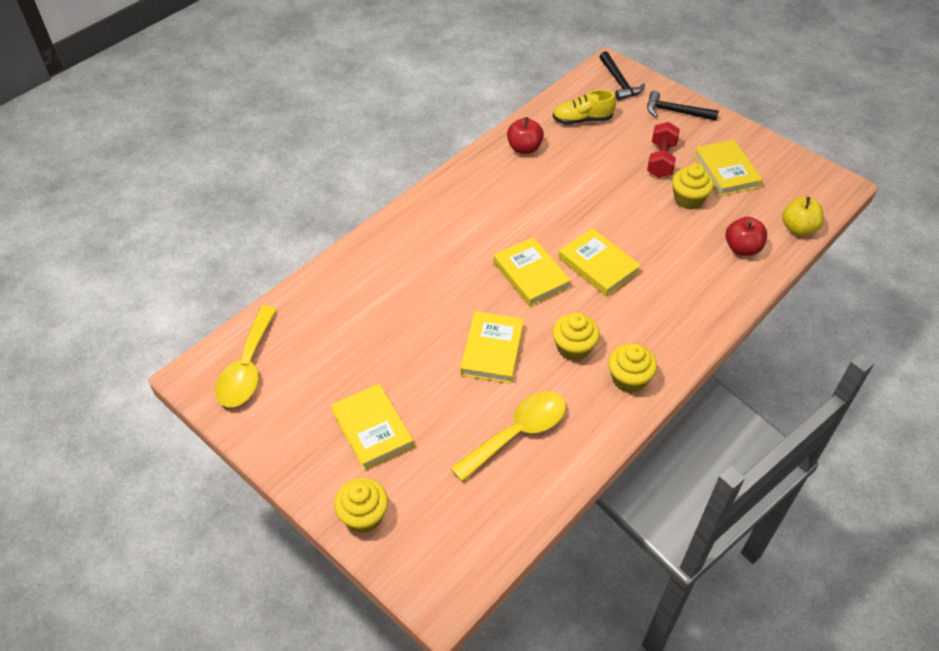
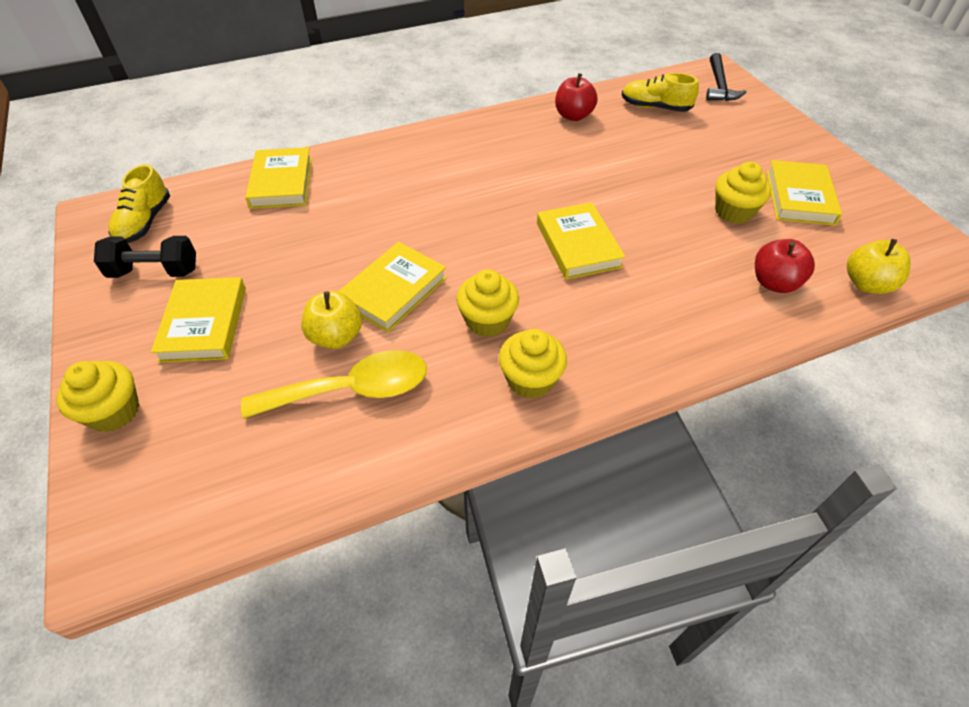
camera: 25 degrees right, 0 degrees up
yellow spoon [215,306,277,407] -> yellow shoe [108,164,170,243]
yellow book [493,237,571,307] -> yellow book moved to [245,147,312,209]
black hammer [647,90,719,121] -> none
red dumbbell [647,122,680,178] -> none
none -> black dumbbell [94,236,196,278]
none -> yellow apple [301,291,362,349]

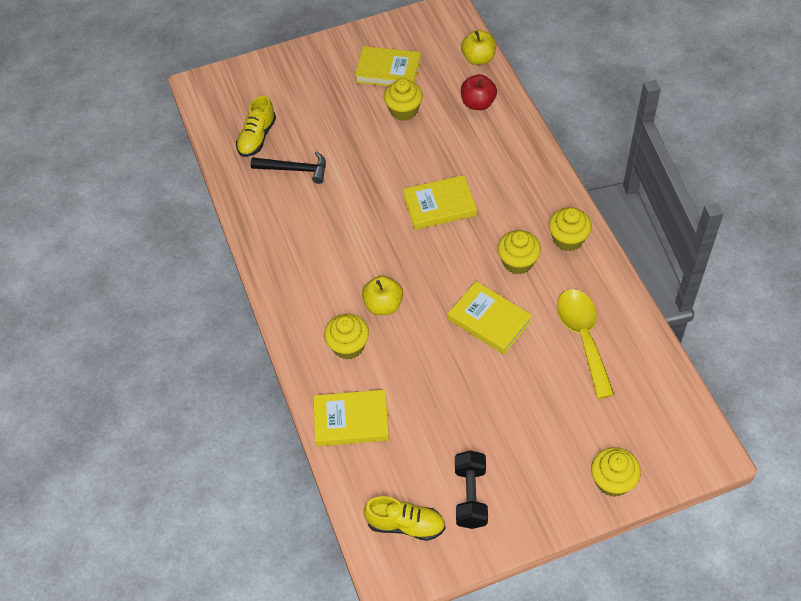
camera: 85 degrees left, 5 degrees up
yellow book [151,277,246,363] -> none
yellow apple [301,291,362,349] -> yellow apple moved to [362,276,403,315]
red apple [555,73,598,121] -> none
black hammer [706,53,747,101] -> black hammer moved to [251,151,326,184]
none -> yellow cupcake [324,314,369,360]

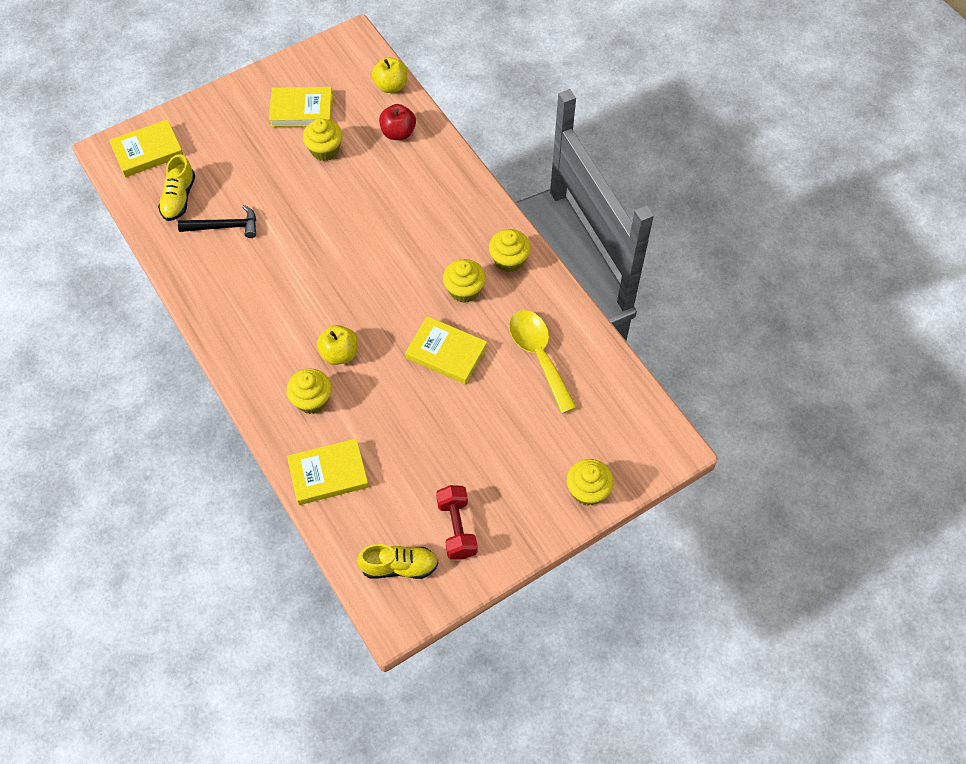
camera: 15 degrees left, 5 degrees up
yellow book [403,175,477,230] -> yellow book moved to [109,119,184,177]
black dumbbell [455,450,488,529] -> red dumbbell [436,485,478,559]

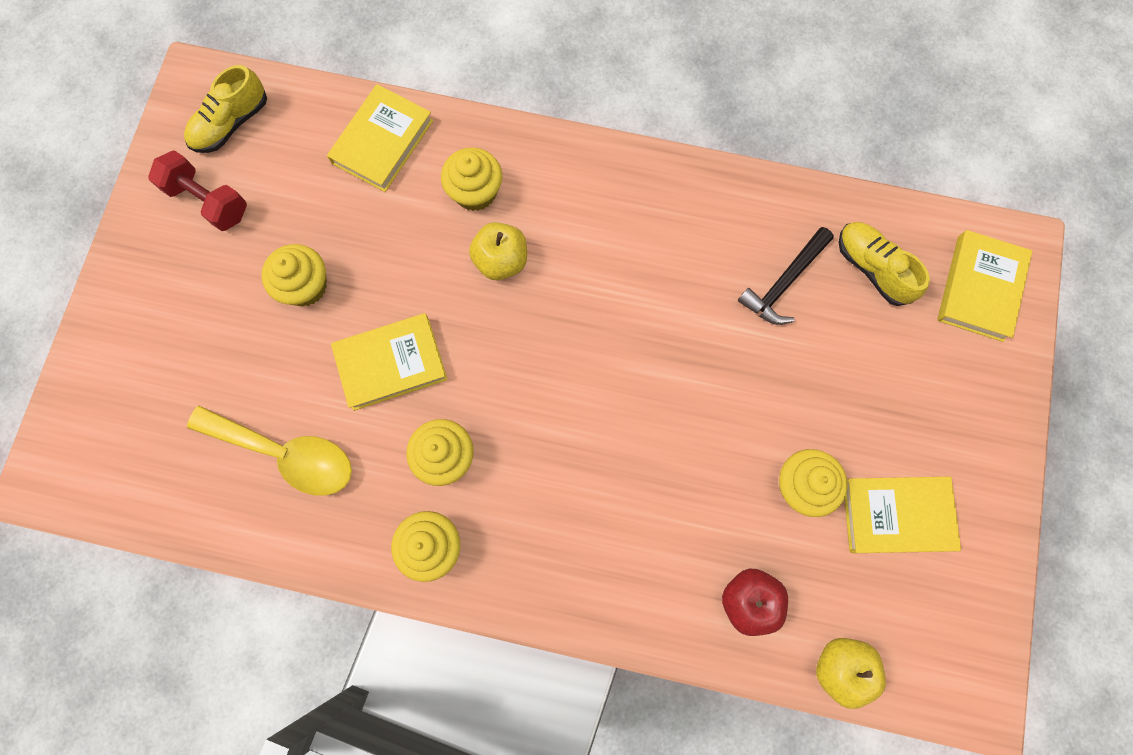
camera: 135 degrees right, 15 degrees up
yellow book [269,87,333,127] -> yellow book turned 45 degrees clockwise [844,477,961,553]
yellow cupcake [567,459,614,505] -> yellow cupcake moved to [261,244,327,306]

